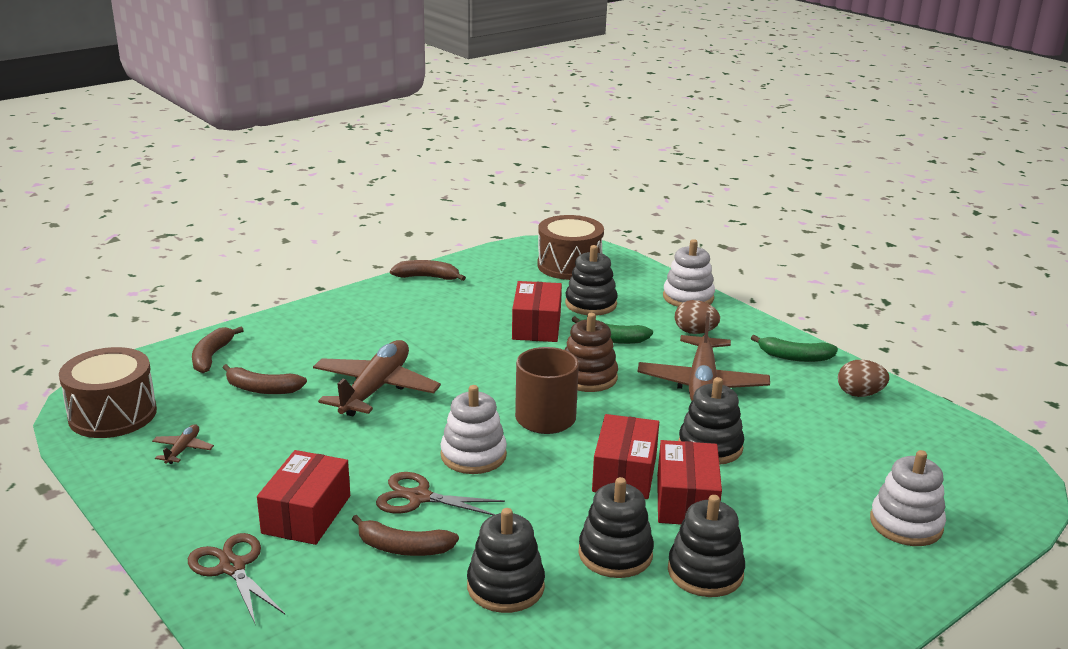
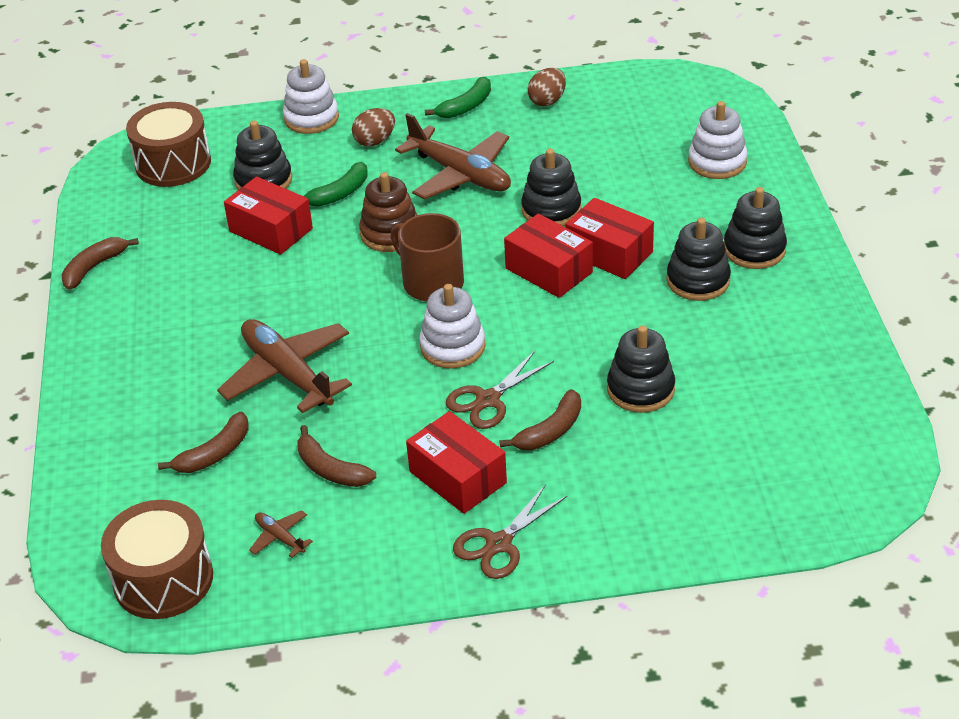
camera: 55 degrees left, 15 degrees up
brown scissors [188,533,285,623] -> brown scissors turned 45 degrees counterclockwise [453,484,567,579]
brown banana [192,327,244,373] -> brown banana moved to [297,425,376,487]
black stacking toy [578,477,654,578] -> black stacking toy moved to [724,187,787,269]

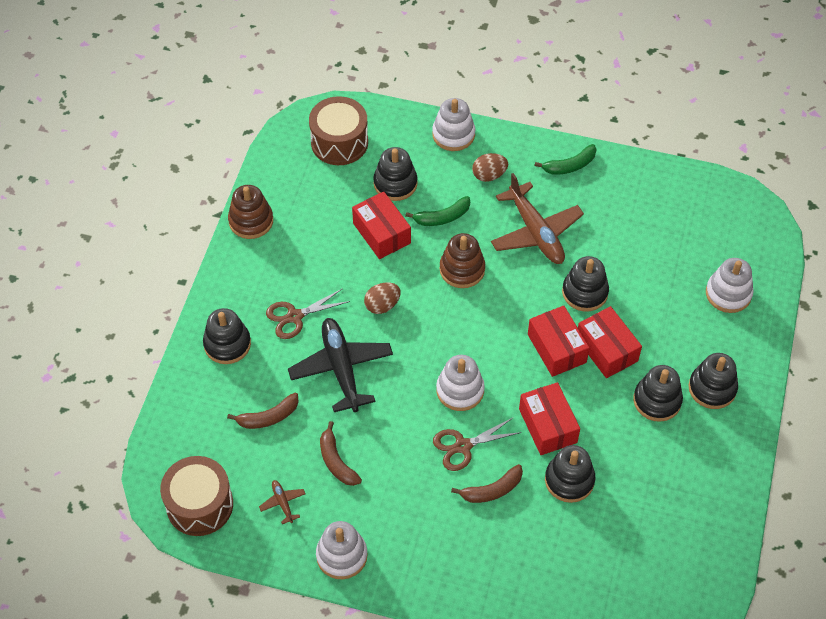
camera: 20 degrees right, 15 degrees up
brown banana [62,237,139,290] -> brown stacking toy [228,185,273,239]
brown plane [217,319,352,413] -> black plane [288,318,393,412]
brown mug [391,213,464,302] -> none
red box [406,411,507,514] -> red box moved to [519,382,580,455]
brown scissors [453,484,567,579] -> brown scissors moved to [266,288,350,339]
brown egg [527,68,566,107] -> brown egg moved to [364,282,401,314]
none -> black stacking toy [203,308,251,364]
none -> white stacking toy [316,521,368,579]

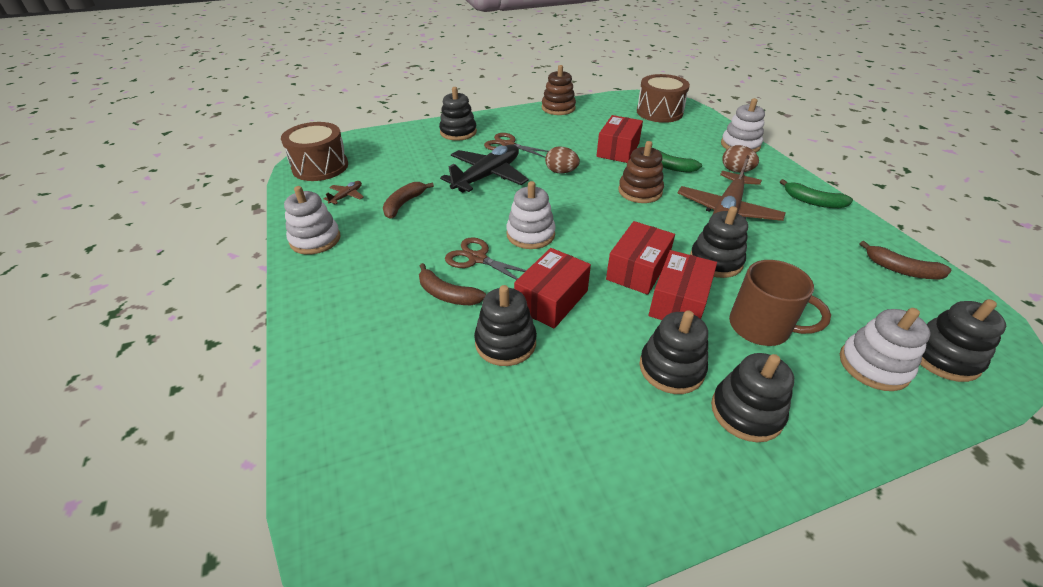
camera: 55 degrees right, 15 degrees down
brown banana [227,393,299,429] -> brown banana moved to [860,241,952,280]
black stacking toy [373,147,418,201] -> black stacking toy moved to [920,299,1006,382]
none -> brown mug [729,260,831,346]

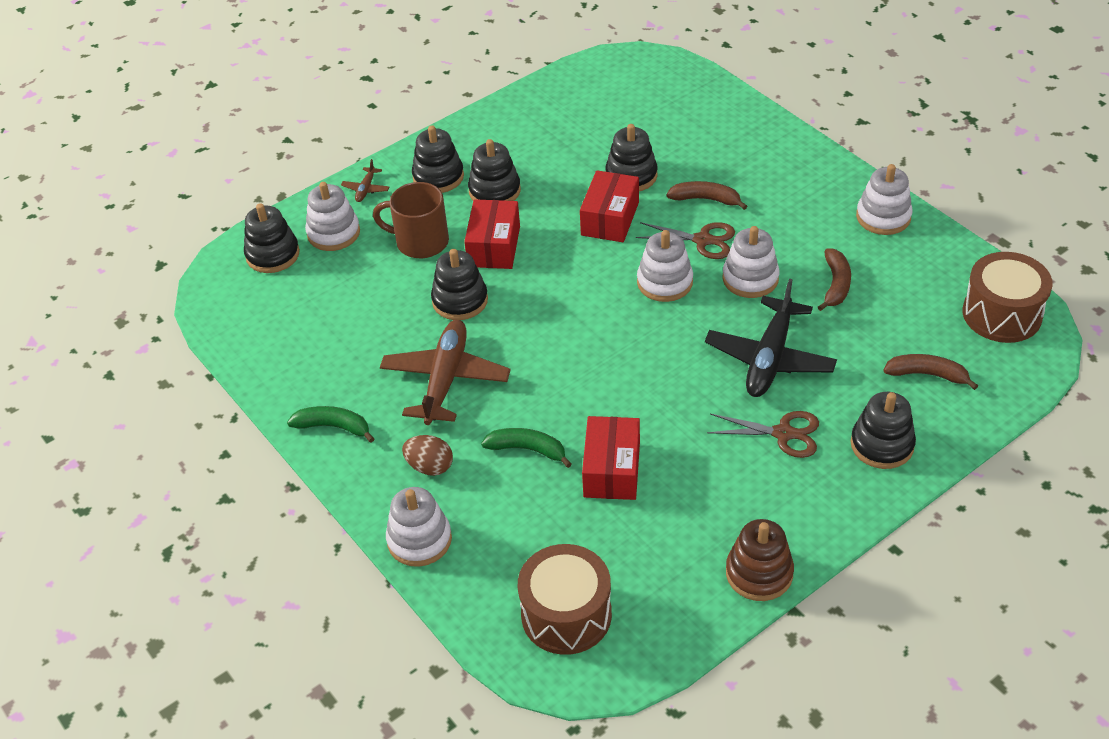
camera: 165 degrees right, 5 degrees up
brown plane [324,181,364,205] -> brown plane moved to [341,159,389,202]
brown egg [545,146,580,174] -> none
red box [606,221,675,295] -> none
brown stacking toy [618,141,664,203] -> none
brown banana [860,241,952,280] -> brown banana moved to [883,354,978,390]
none -> white stacking toy [723,226,779,298]

